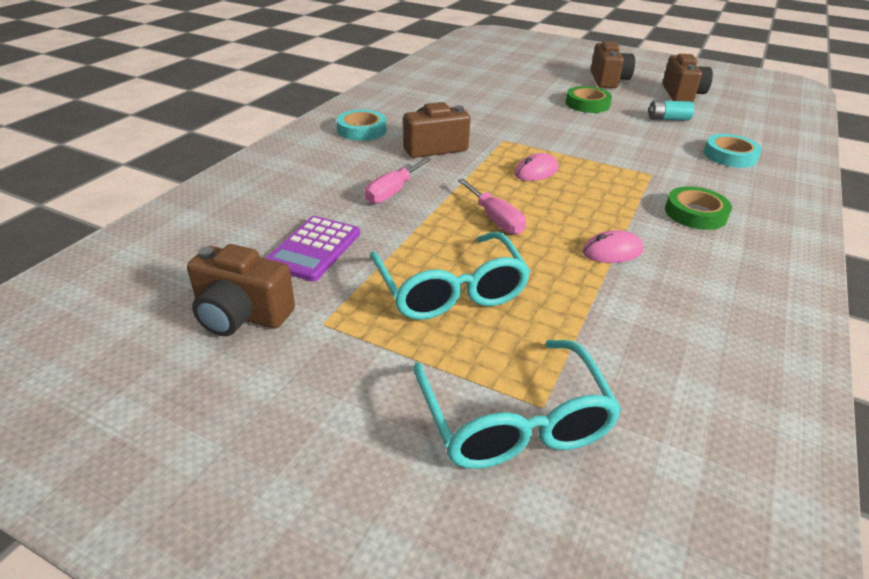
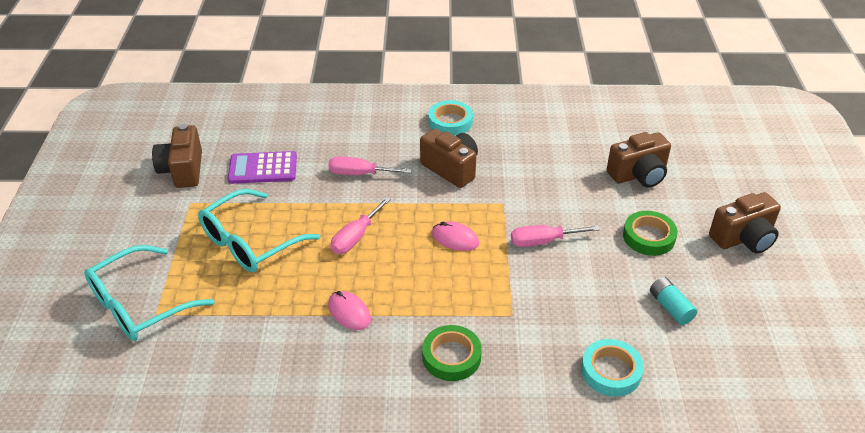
camera: 65 degrees right, 5 degrees up
brown camera [662,54,713,102] -> brown camera moved to [607,132,671,188]
none -> pink screwdriver [511,225,600,247]

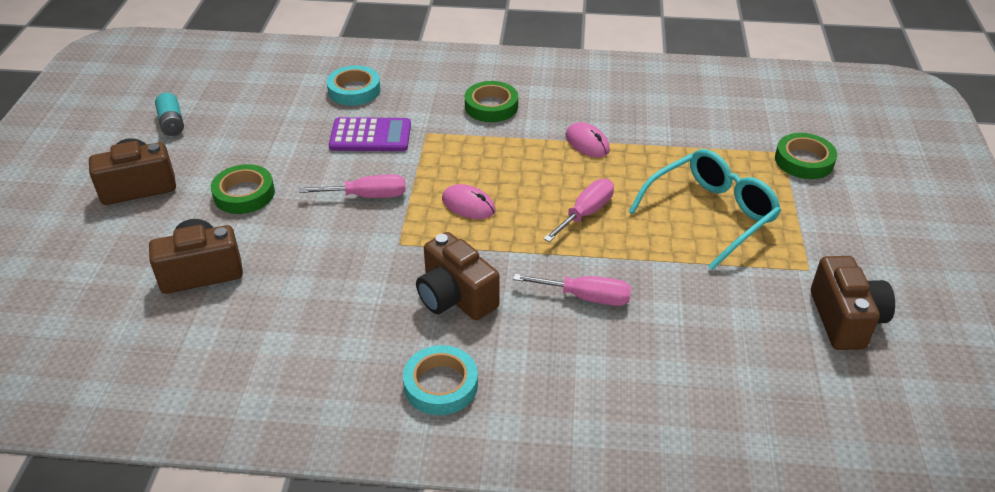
camera: 175 degrees left, 0 degrees up
turquoise glasses [84,245,214,341] -> green tape [775,133,837,179]
purple calculator [227,151,297,184] -> purple calculator moved to [329,117,411,151]
turquoise battery [650,277,697,325] -> turquoise battery moved to [155,93,184,136]

